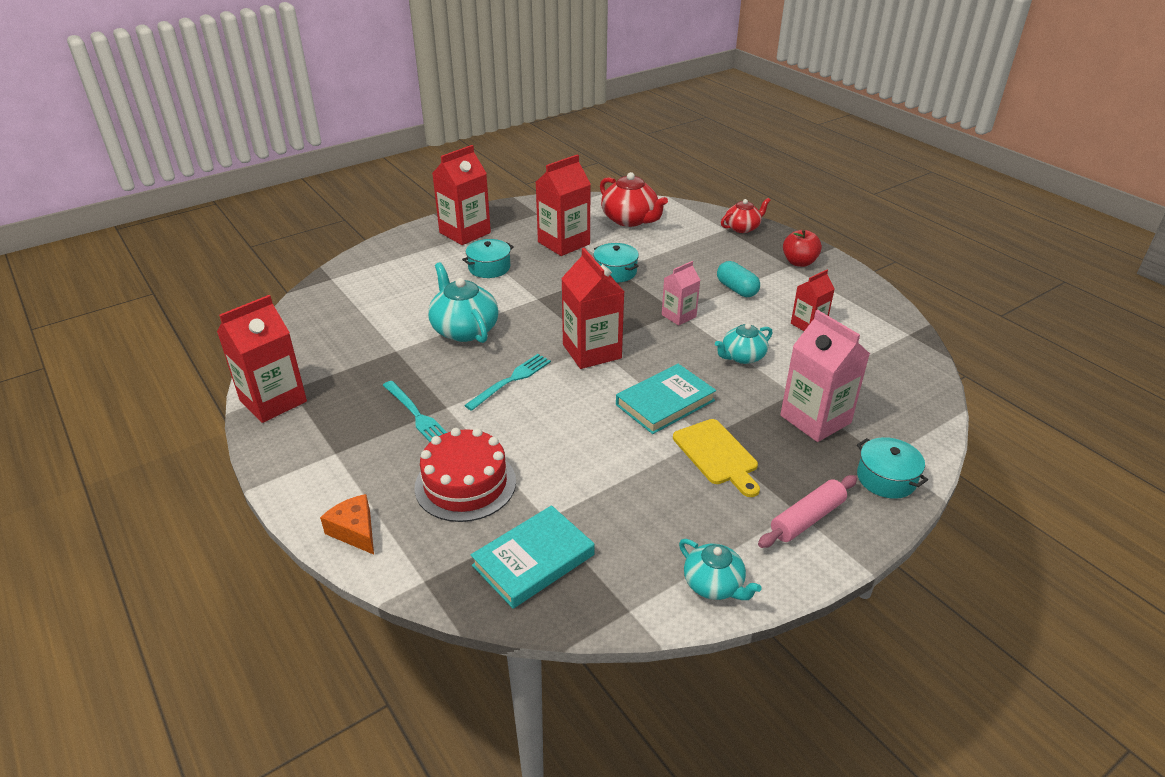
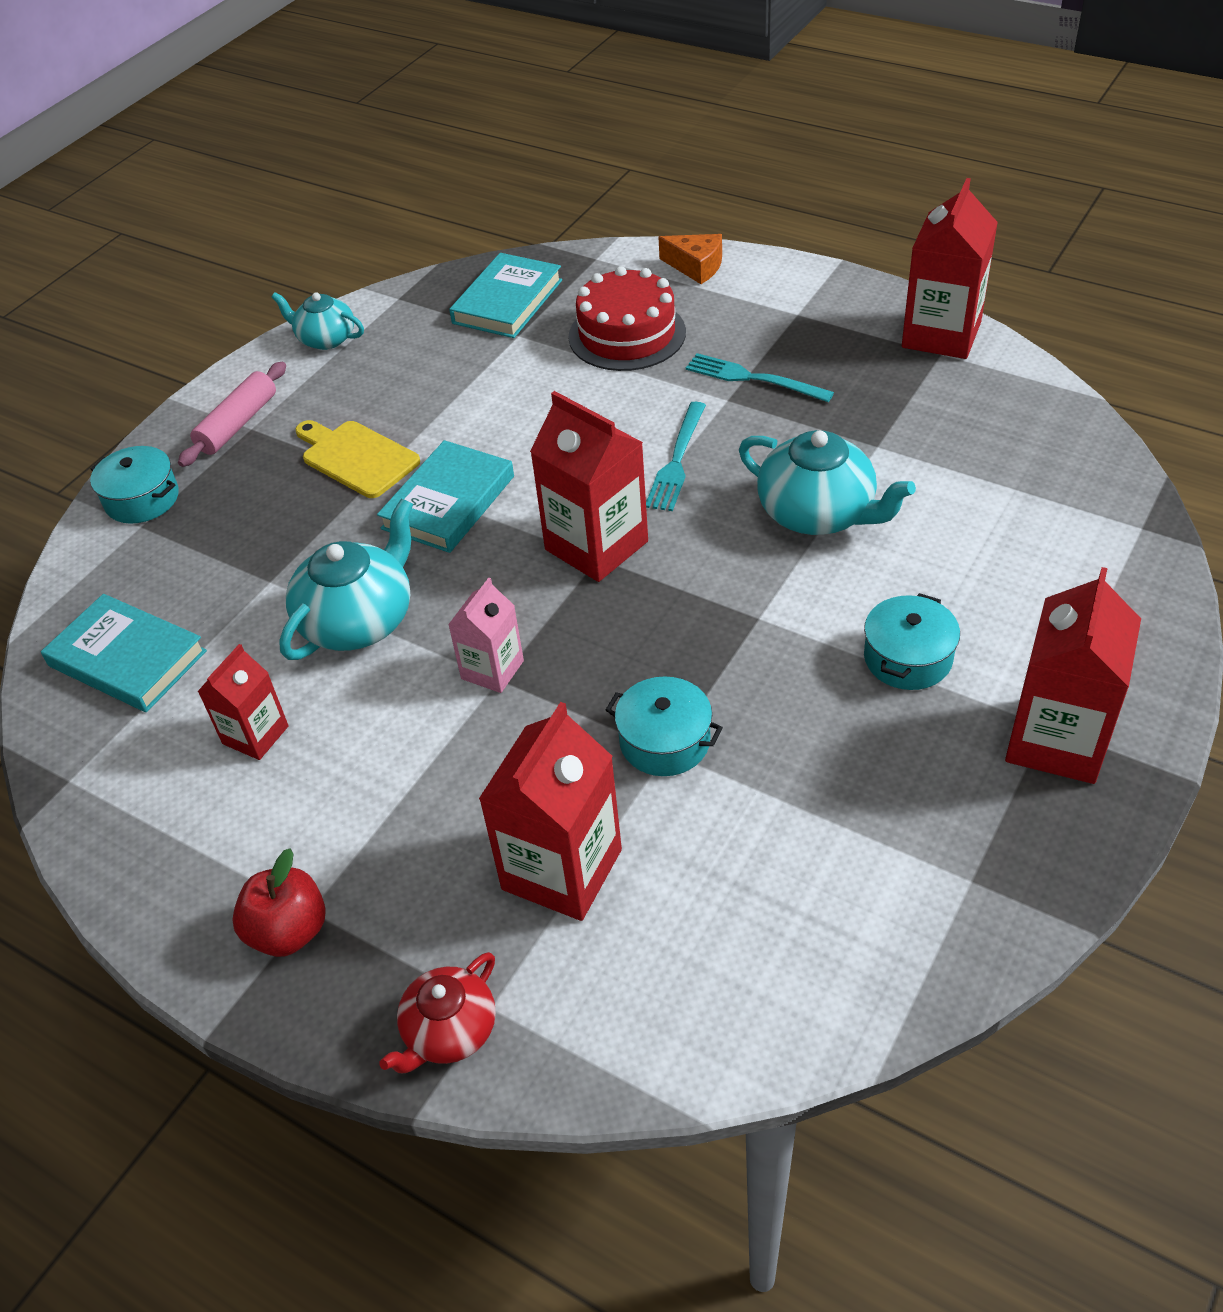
camera: 160 degrees right, 10 degrees up
red carton [536,154,591,256] -> red carton moved to [479,702,622,921]
red teapot [600,172,668,227] -> none
turquoise teapot [715,323,773,364] -> turquoise teapot [279,498,413,660], size x1.60
turquoise capsule [717,261,760,297] -> none
pink carton [780,310,870,442] -> none
none -> turquoise book [41,594,207,712]

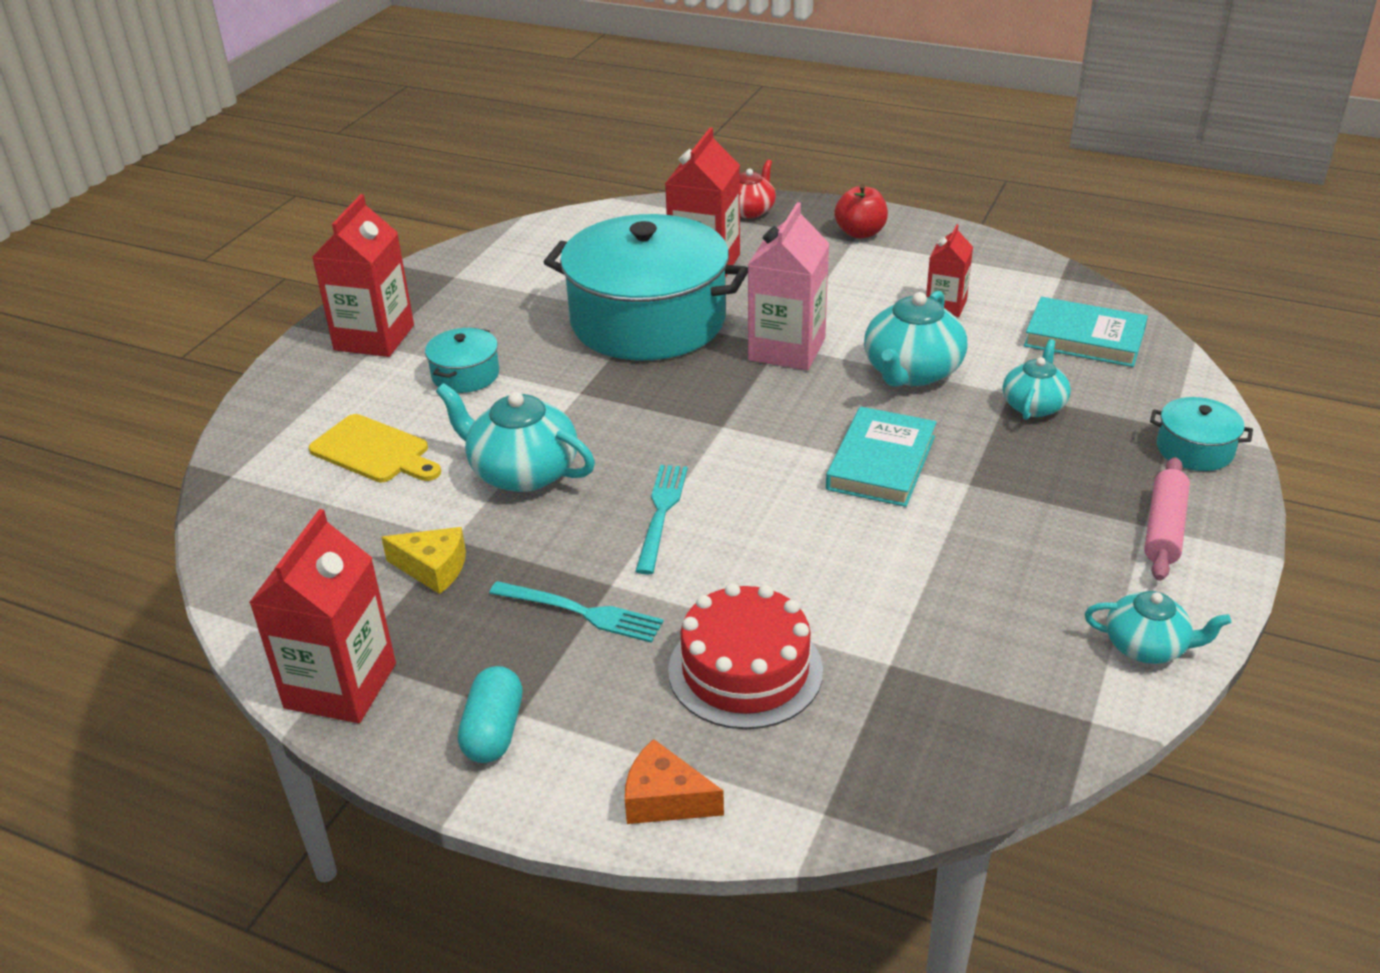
camera: 170 degrees right, 10 degrees down
yellow cutting board [295,420,420,498] -> yellow cutting board moved to [309,414,441,482]
pink carton [448,578,524,693] -> pink carton [748,202,830,370], size x1.71
turquoise book [449,253,562,338] -> none
red carton [530,391,648,582] -> none
turquoise pot [606,676,723,776] -> turquoise pot [544,214,748,360], size x2.41
none -> yellow cheese [381,527,466,594]
none -> turquoise capsule [458,666,523,763]
none -> turquoise teapot [1003,339,1071,420]

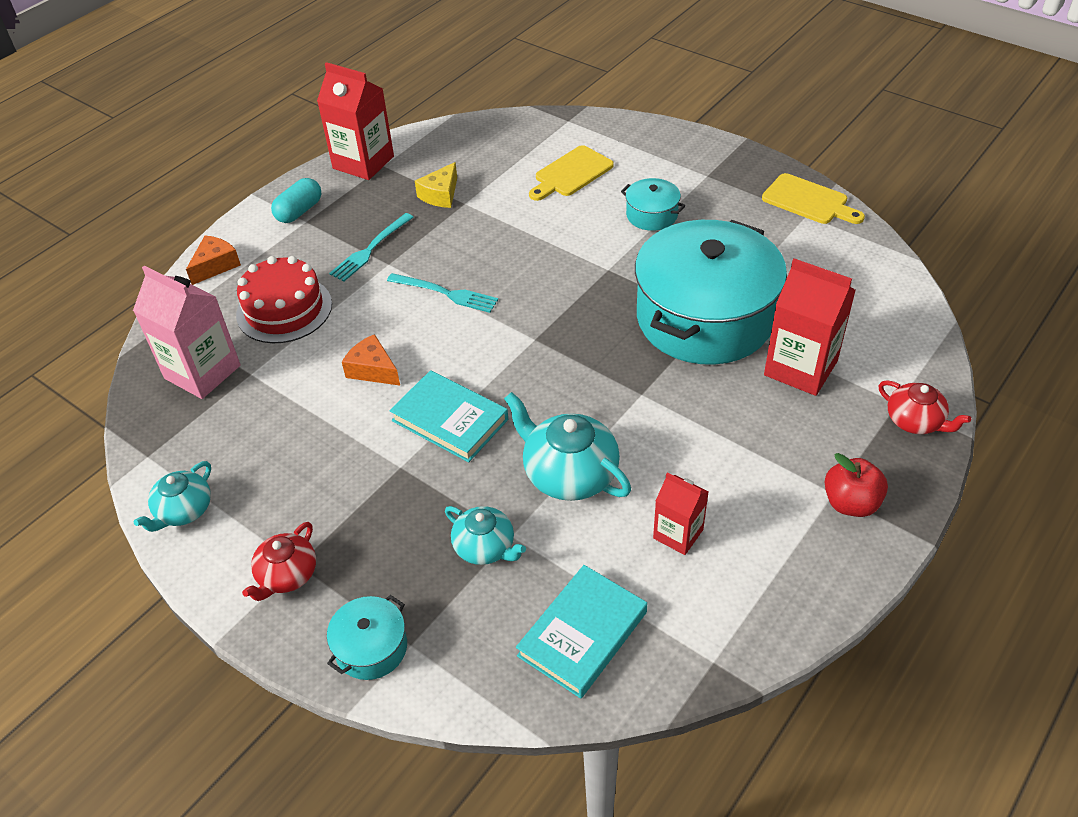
camera: 105 degrees right, 10 degrees up
red carton [312,194,414,357] -> none
turquoise teapot [436,383,595,492] -> none
turquoise capsule [458,666,523,763] -> turquoise capsule turned 75 degrees counterclockwise [271,178,321,223]
pink carton [748,202,830,370] -> pink carton moved to [133,266,241,399]
pink rolling pin [1144,457,1190,581] -> red teapot [242,522,316,601]
none -> orange cheese [342,334,400,386]
none -> yellow cutting board [762,173,865,224]

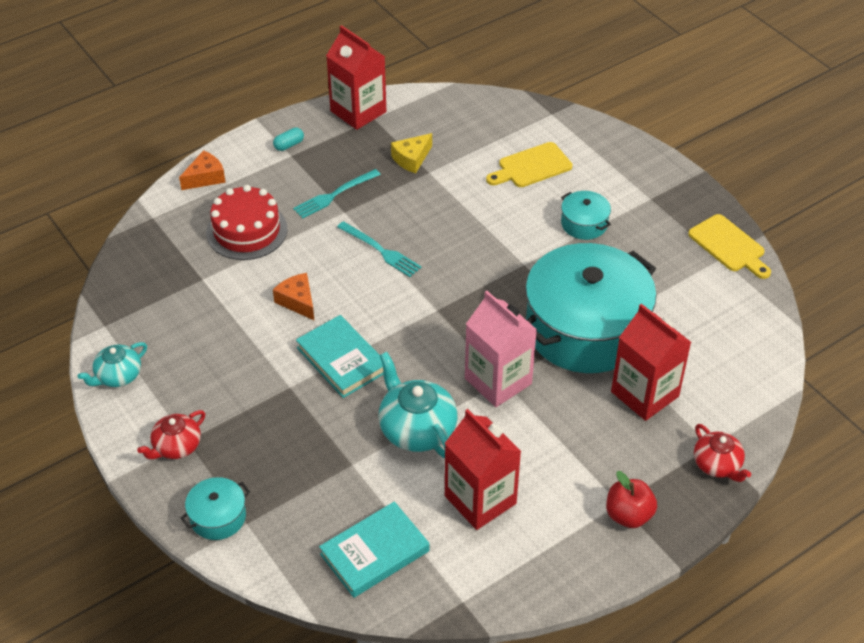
camera: 15 degrees right, 0 degrees up
pink carton [133,266,241,399] -> pink carton moved to [465,291,537,407]
turquoise capsule [271,178,321,223] -> turquoise capsule [273,128,304,151], size x0.65
turquoise teapot [445,506,526,565] -> none
red carton [653,473,708,555] -> red carton [445,409,521,530], size x1.71

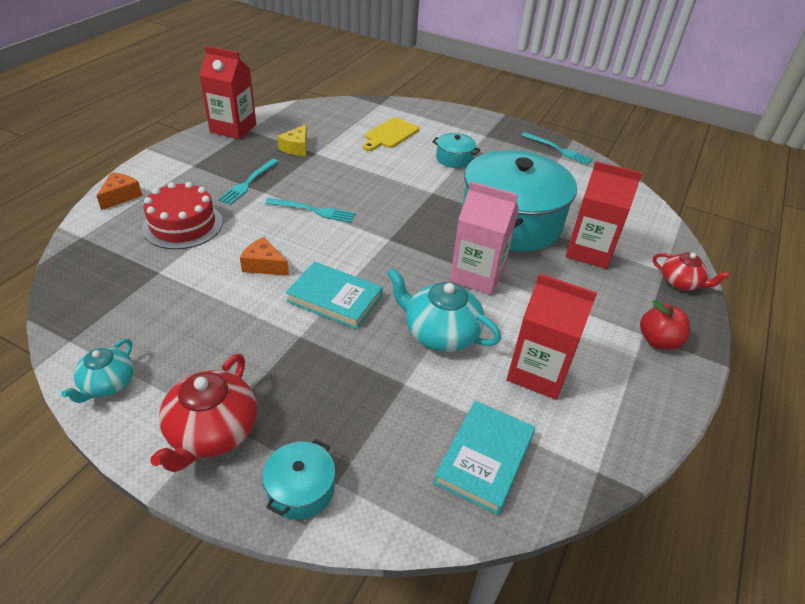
camera: 30 degrees left, 5 degrees down
red teapot [137,410,205,459] -> red teapot [150,354,257,472], size x1.60
turquoise capsule [273,128,304,151] -> none
yellow cutting board [688,214,771,279] -> turquoise fork [521,132,593,165]

